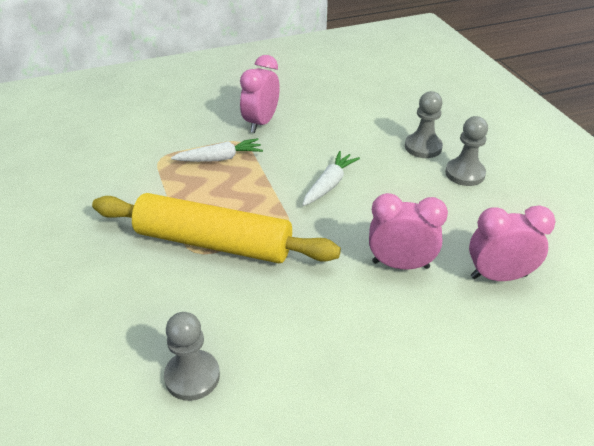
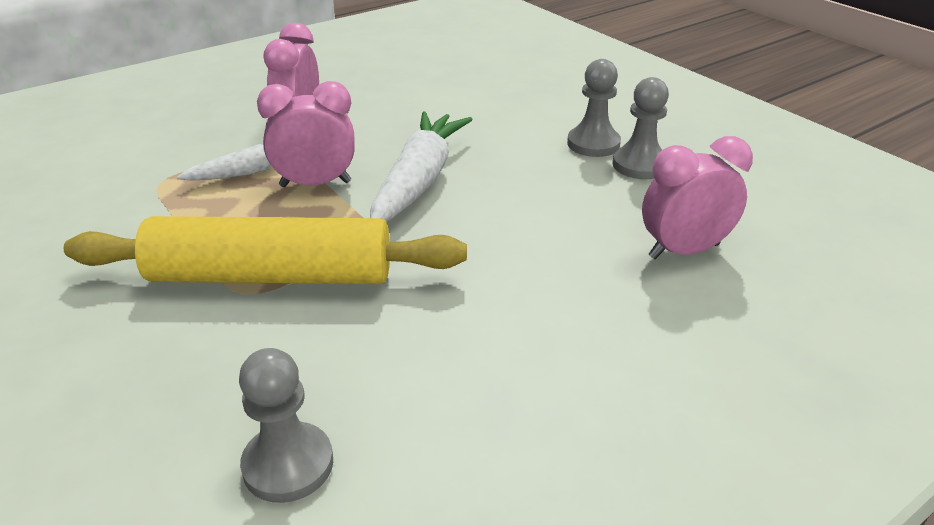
camera: 15 degrees left, 5 degrees down
white carrot [302,151,360,206] -> white carrot [370,111,473,222], size x1.65
pink clock [369,193,448,269] -> pink clock moved to [257,81,355,187]
grey pawn [405,91,443,158] -> grey pawn moved to [612,77,669,179]

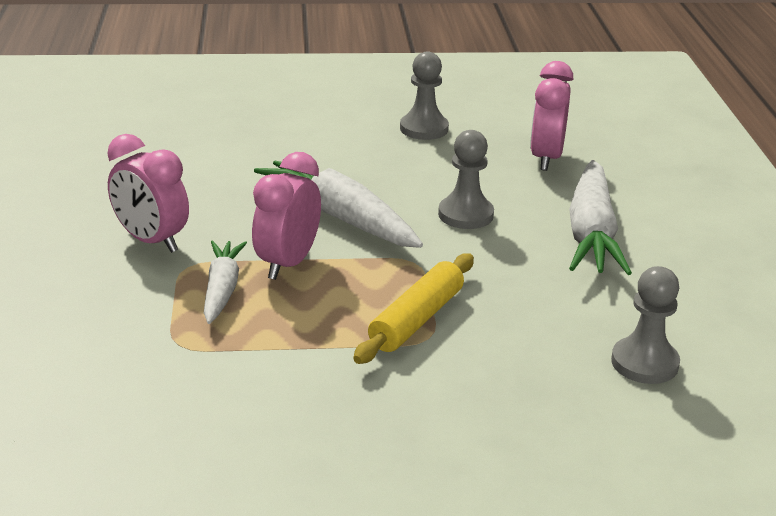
camera: 60 degrees left, 5 degrees down
yellow rolling pin [64,216,467,284] -> yellow rolling pin [353,253,474,364], size x0.59
grey pawn [567,59,621,157] -> grey pawn moved to [438,130,494,229]
none -> white carrot [569,160,632,275]

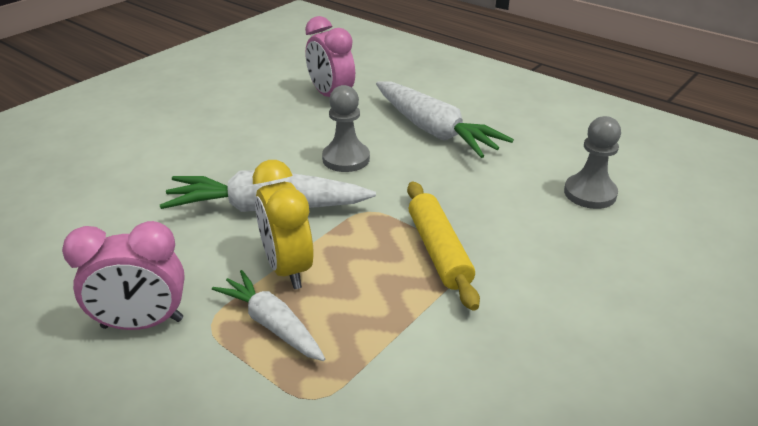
camera: 45 degrees left, 5 degrees up
pink clock [252,152,321,280] -> yellow clock [253,160,314,289]
grey pawn [400,51,449,140] -> none

